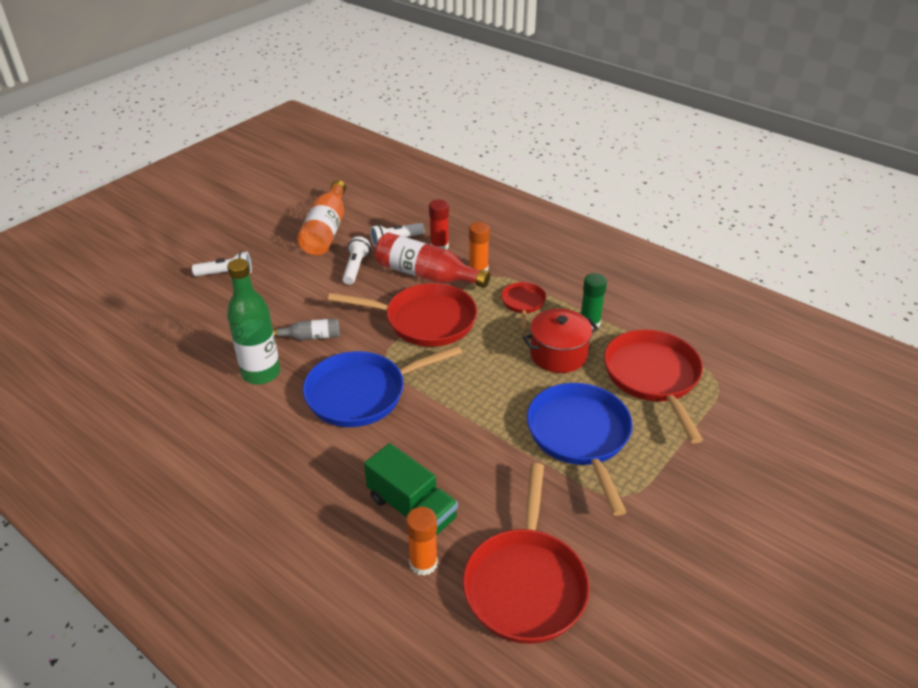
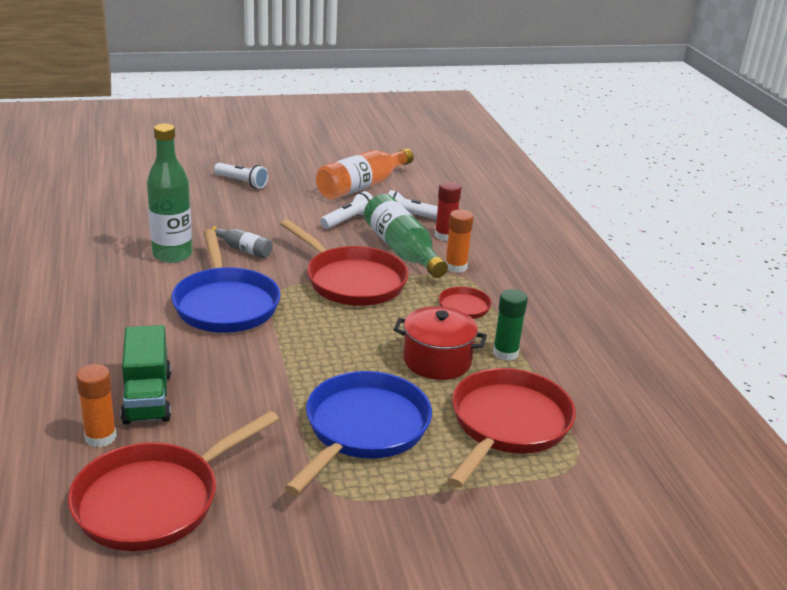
camera: 35 degrees right, 10 degrees down
blue pan [303,345,462,427] -> blue pan turned 120 degrees counterclockwise [172,229,281,333]
red bottle [375,232,490,288] -> green bottle [364,194,448,278]

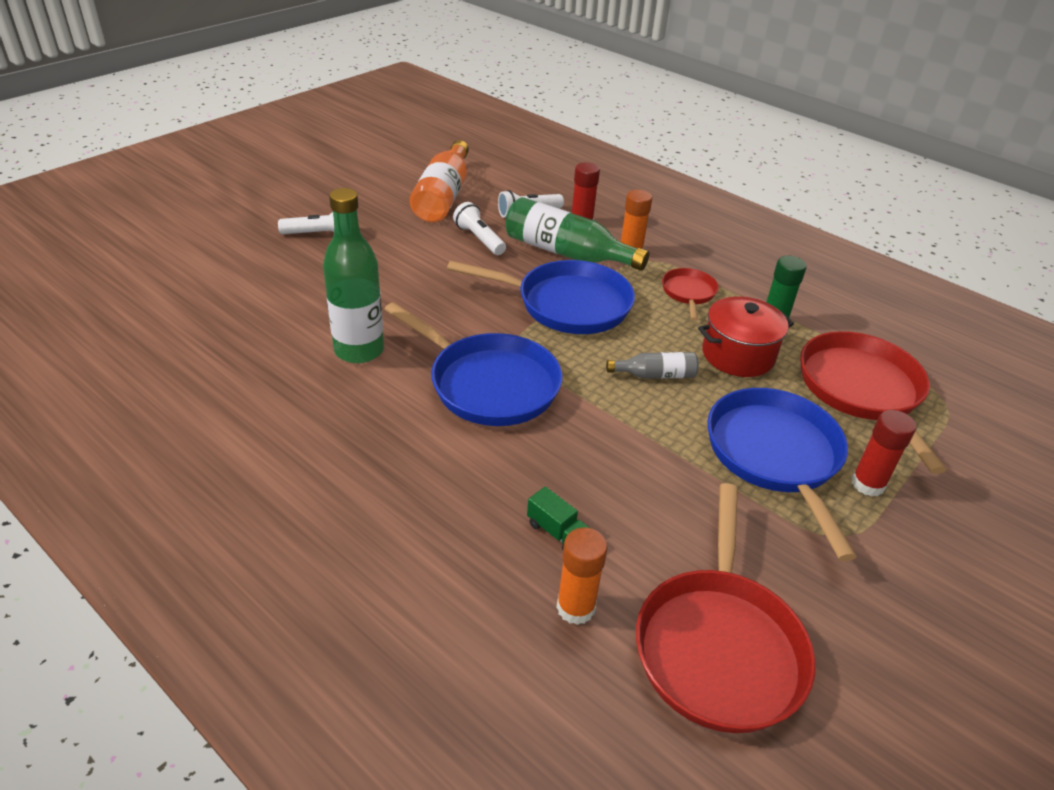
camera: 35 degrees left, 10 degrees up
green truck [121,325,171,424] -> green truck [527,486,590,550], size x0.51
grey bottle [211,226,273,258] -> grey bottle moved to [606,352,699,379]
red pan [280,219,409,306] -> blue pan [447,260,635,334]
white flashlight [320,191,373,229] -> white flashlight turned 45 degrees counterclockwise [453,202,506,255]
none -> red glue stick [851,410,916,497]

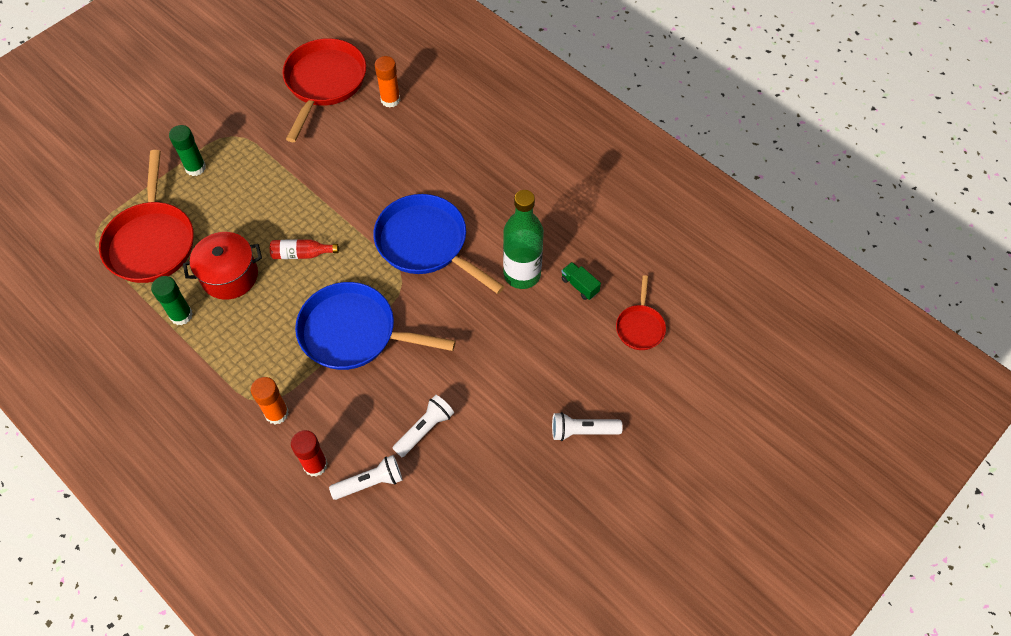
camera: 175 degrees left, 20 degrees up
orange bottle [409,140,469,222] -> none
white flashlight [453,202,506,255] -> white flashlight turned 105 degrees counterclockwise [393,395,454,457]
green bottle [505,197,649,271] -> none
green truck [527,486,590,550] -> green truck moved to [561,262,601,300]
grey bottle [606,352,699,379] -> red bottle [270,239,339,259]
red pan [662,268,719,321] -> red pan moved to [616,275,666,350]
blue pan [707,388,857,561] -> none
red glue stick [851,410,916,497] -> green glue stick [169,125,206,176]

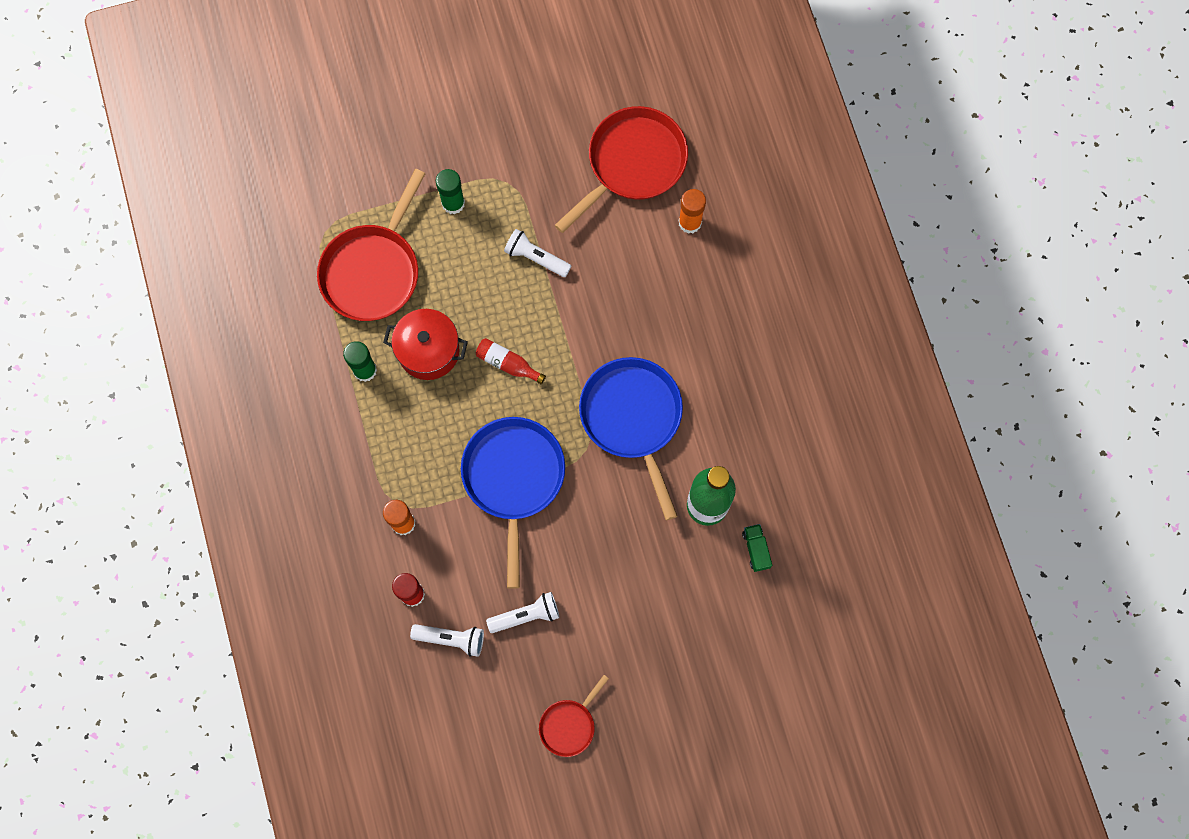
camera: 30 degrees right, 15 degrees up
blue pan [295,282,456,370] -> blue pan turned 45 degrees clockwise [461,417,565,589]
white flashlight [552,412,623,441] -> white flashlight moved to [504,229,571,277]
red pan [616,275,666,350] -> red pan moved to [539,675,609,757]

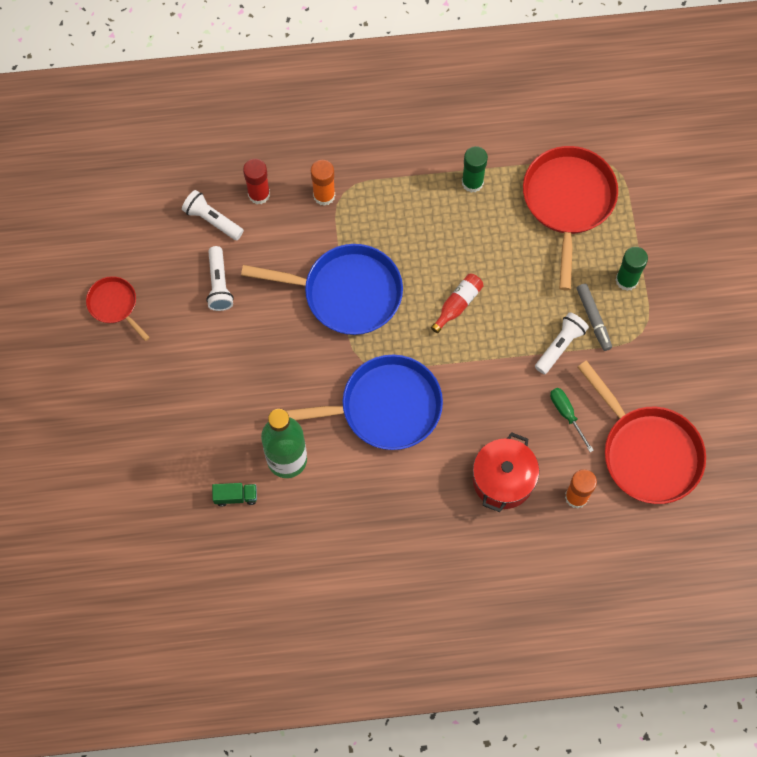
camera: 100 degrees right, 5 degrees down
red pan [317,169,426,321] -> red pan turned 60 degrees clockwise [523,146,618,291]
red pot [383,309,468,380] -> red pot moved to [473,432,539,512]
white flashlight [410,624,484,657] -> white flashlight turned 105 degrees clockwise [182,190,244,240]
none -> green screwdriver [550,388,594,452]
none -> grey marker [577,284,612,351]

